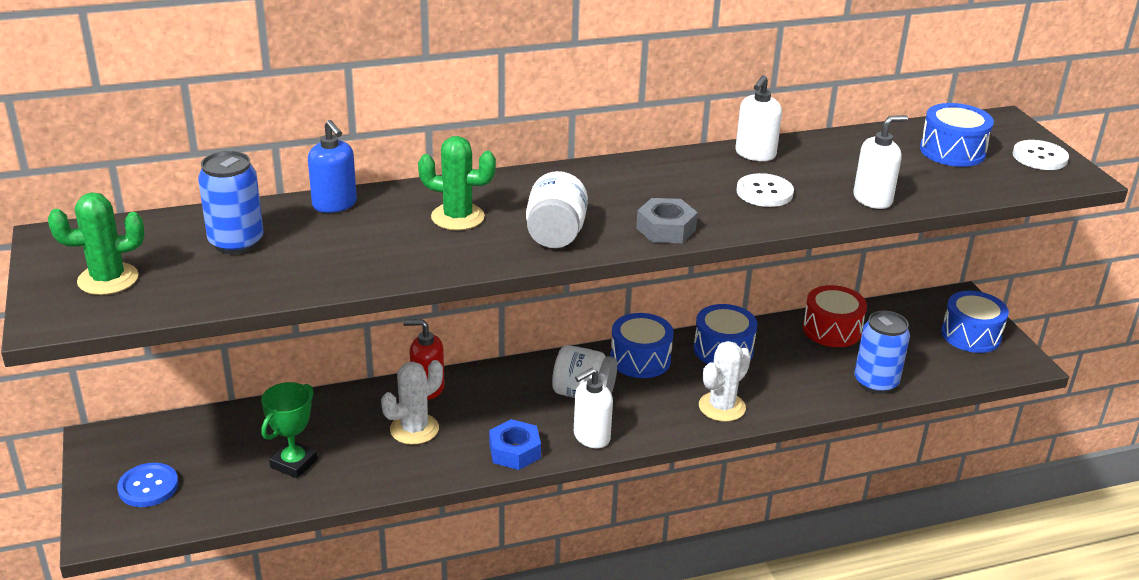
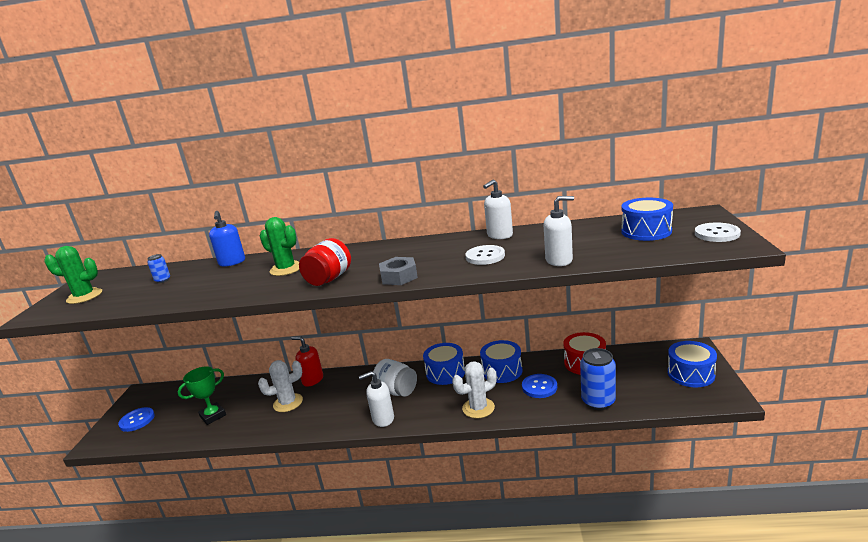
camera: 25 degrees right, 10 degrees down
blue can [198,151,264,254] -> blue can [147,254,170,283], size x0.50
blue nut [489,419,541,470] -> none
white jar [526,171,588,248] -> red jar [299,238,351,286]
none -> blue button [522,374,557,398]

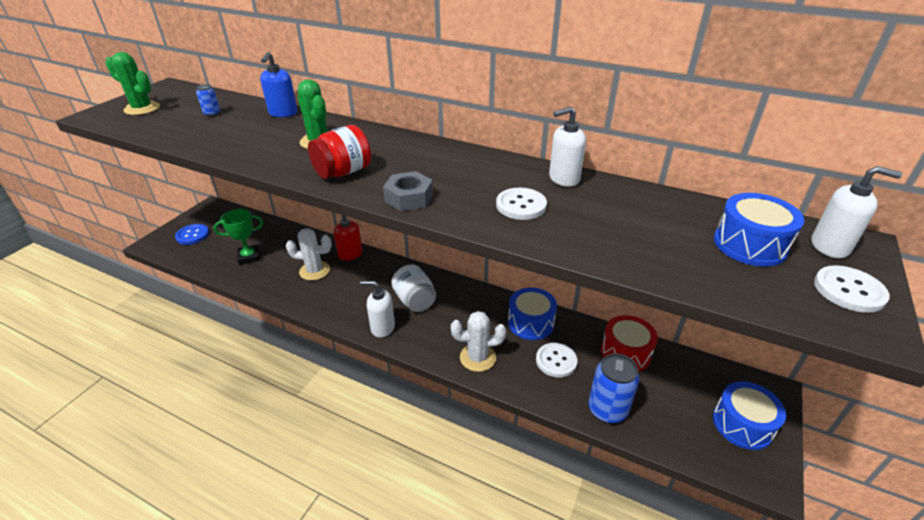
camera: 20 degrees right, 15 degrees up
blue drum [423,343,465,385] -> none
blue button [522,374,557,398] -> white button [536,343,578,377]
white soap dispenser [544,196,574,266] -> white soap dispenser moved to [811,166,902,258]

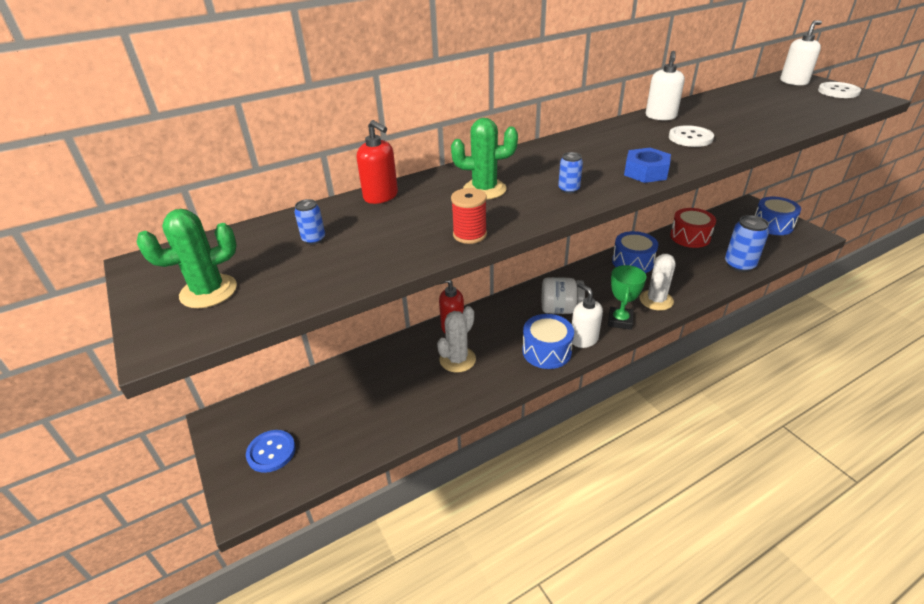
camera: 55 degrees left, 0 degrees up
green trophy [214,209,263,265] -> green trophy moved to [608,265,646,330]
blue soap dispenser [260,52,298,117] -> red soap dispenser [357,120,398,204]
red jar [308,125,371,179] -> blue can [558,152,583,194]
white soap dispenser [360,281,395,338] -> white soap dispenser turned 105 degrees clockwise [572,283,603,348]
grey nut [383,171,433,211] -> blue nut [624,148,671,183]
white button [536,343,578,377] -> none
blue drum [714,193,804,267] -> blue drum moved to [522,314,574,369]
none -> red spool [451,188,487,244]

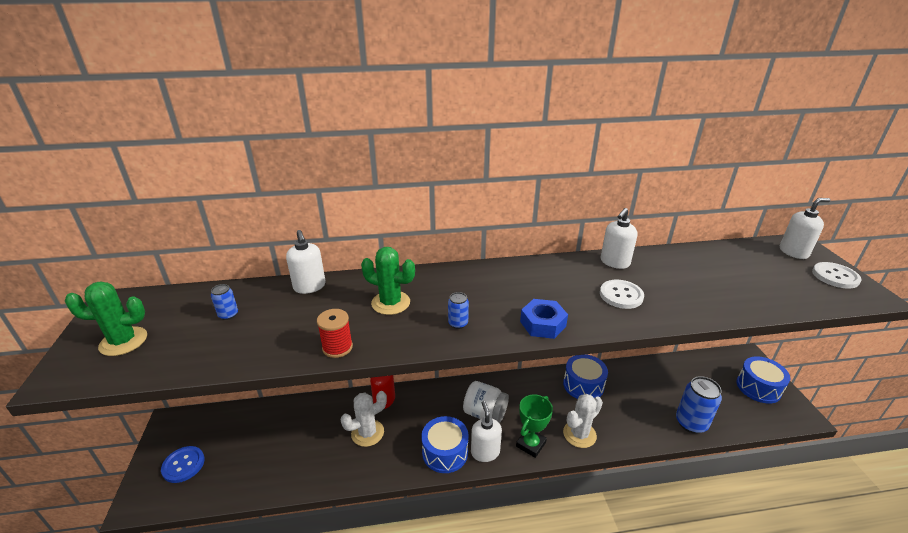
camera: 20 degrees right, 5 degrees down
red soap dispenser [357,120,398,204] -> white soap dispenser [286,230,326,294]
red drum [670,208,716,248] -> none

